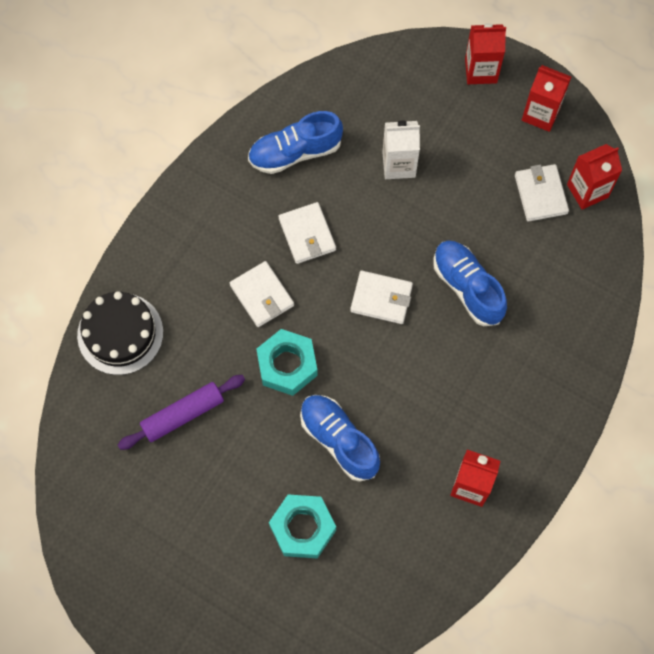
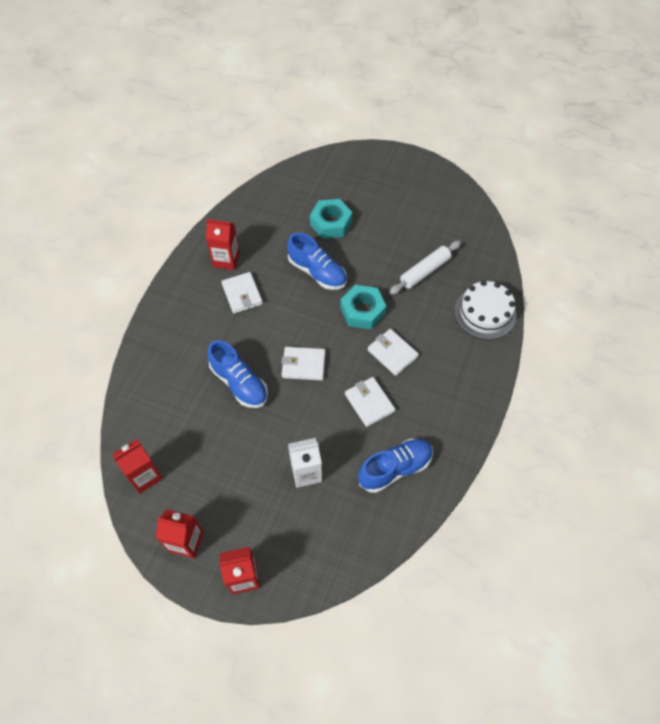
camera: 170 degrees right, 10 degrees down
black cake [77,291,163,375] -> white cake [454,280,517,340]
purple rolling pin [118,375,245,450] -> white rolling pin [389,240,461,295]
white wallet [515,164,569,222] -> white wallet moved to [221,272,263,314]

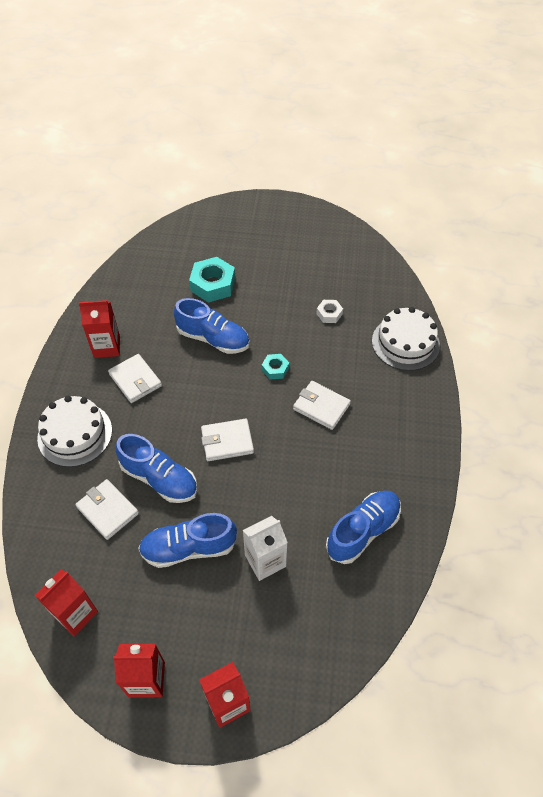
camera: 15 degrees left, 5 degrees down
turquoise nut [340,285,386,329] -> turquoise nut [262,354,289,380], size x0.54
white wallet [345,377,395,427] -> white wallet moved to [75,479,139,540]
white rolling pin [389,240,461,295] -> white nut [316,300,343,323]
none -> white cake [37,396,112,467]
none -> blue shoe [138,513,237,568]

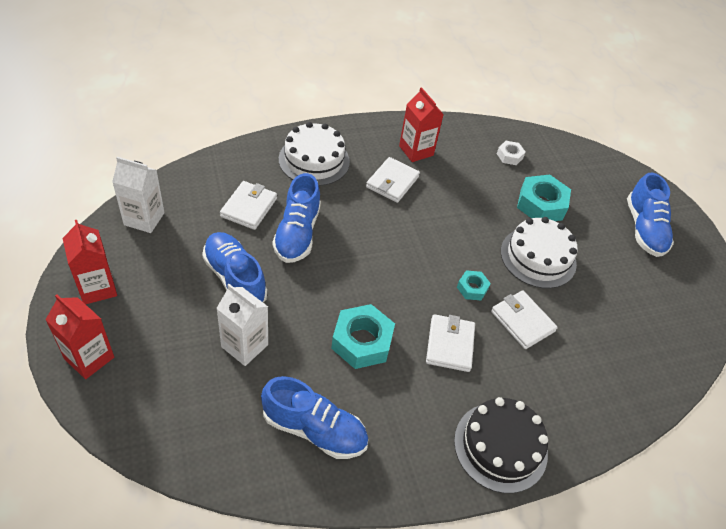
camera: 60 degrees right, 5 degrees down
red carton [35,569,98,637] -> white carton [112,157,165,233]
blue shoe [174,298,250,354] -> blue shoe moved to [627,172,674,257]
white wallet [201,418,254,461] -> white wallet moved to [491,290,558,349]
white nut [316,300,343,323] -> white nut moved to [497,141,525,165]
white cake [372,307,440,371] -> white cake moved to [501,217,578,288]
none -> turquoise nut [331,304,395,369]
none -> black cake [454,397,548,493]

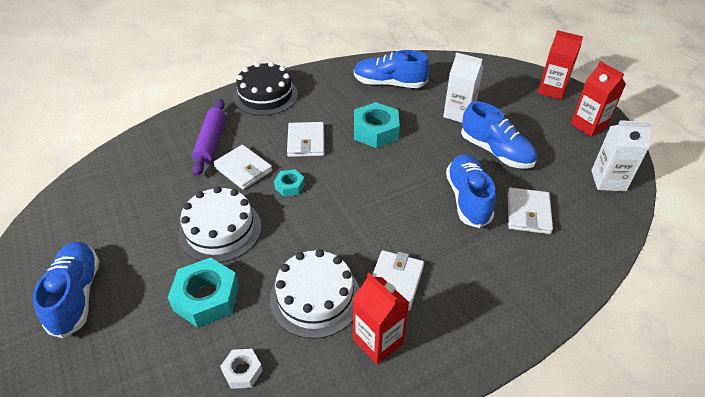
camera: 175 degrees right, 5 degrees down
white cake [279,122,350,186] -> white cake moved to [270,249,360,339]
none -> purple rolling pin [192,99,225,176]

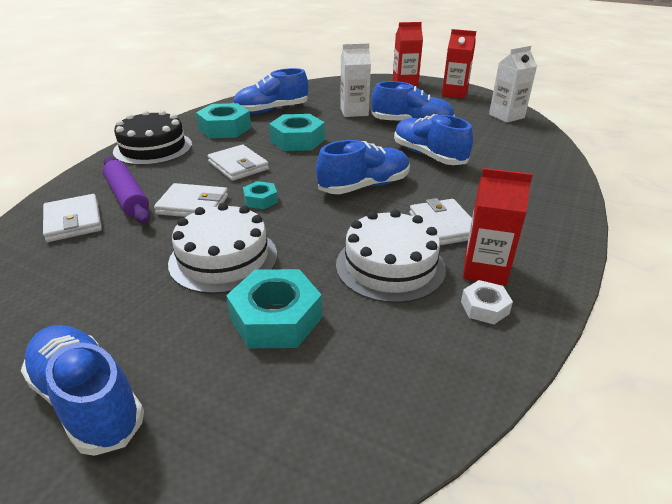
camera: 35 degrees left, 10 degrees down
white nut [220,349,263,389] -> white nut moved to [461,280,513,324]
white wallet [508,188,553,234] -> white wallet moved to [43,194,102,242]
none -> turquoise nut [196,103,251,138]
none -> blue shoe [316,140,410,194]

